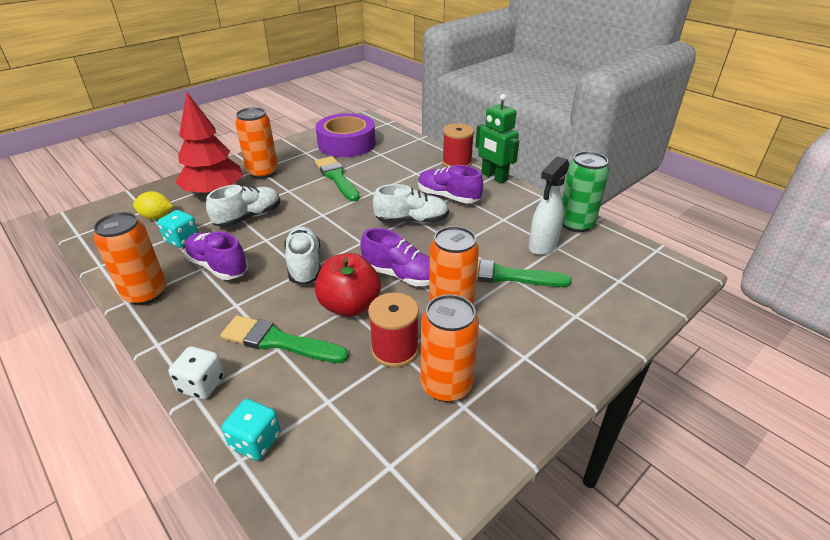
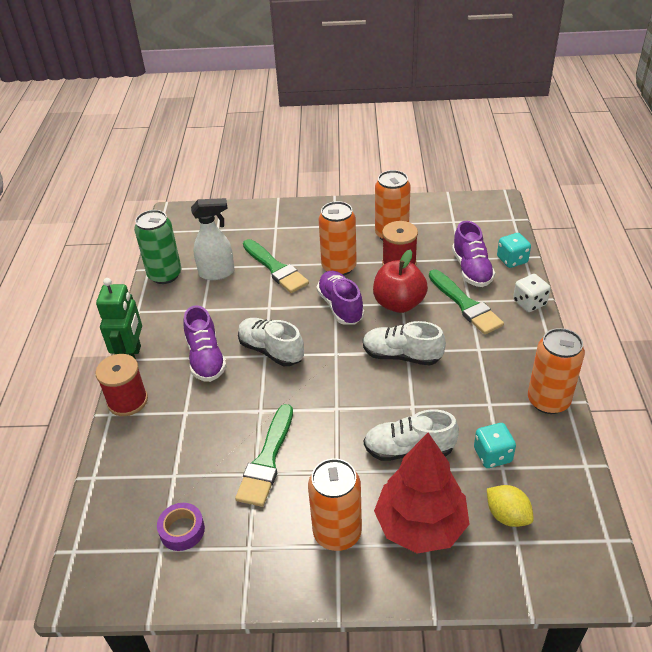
camera: 135 degrees left, 5 degrees up
purple shoe [184,232,248,280] -> purple shoe moved to [452,221,495,287]
white shoe [284,227,321,285] -> white shoe turned 75 degrees clockwise [363,321,446,365]
purple tape [316,113,376,157] -> purple tape [157,503,205,551], size x0.46

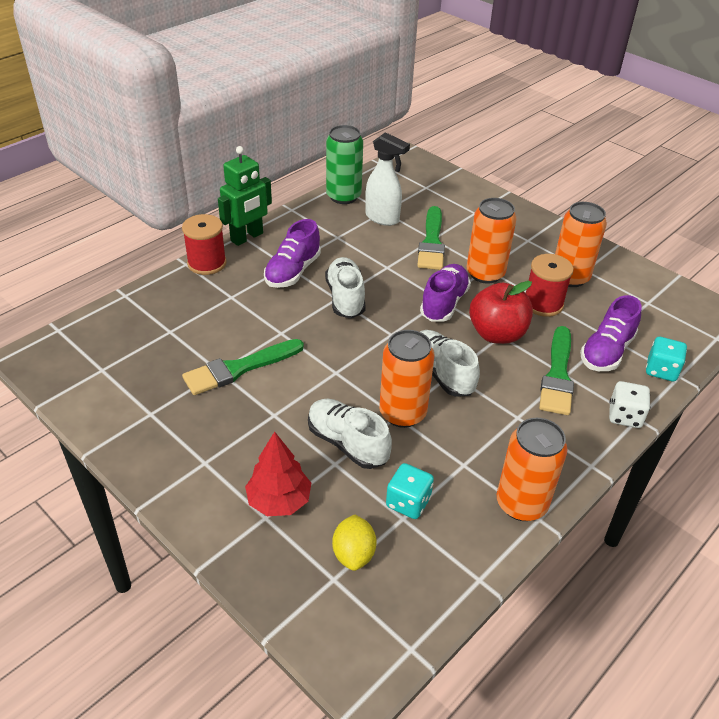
camera: 40 degrees right, 0 degrees up
purple tape [157,503,205,551] -> none
orange can [308,458,362,551] -> orange can moved to [379,330,434,428]
red tree [374,433,469,553] -> red tree [245,431,311,516], size x0.65

